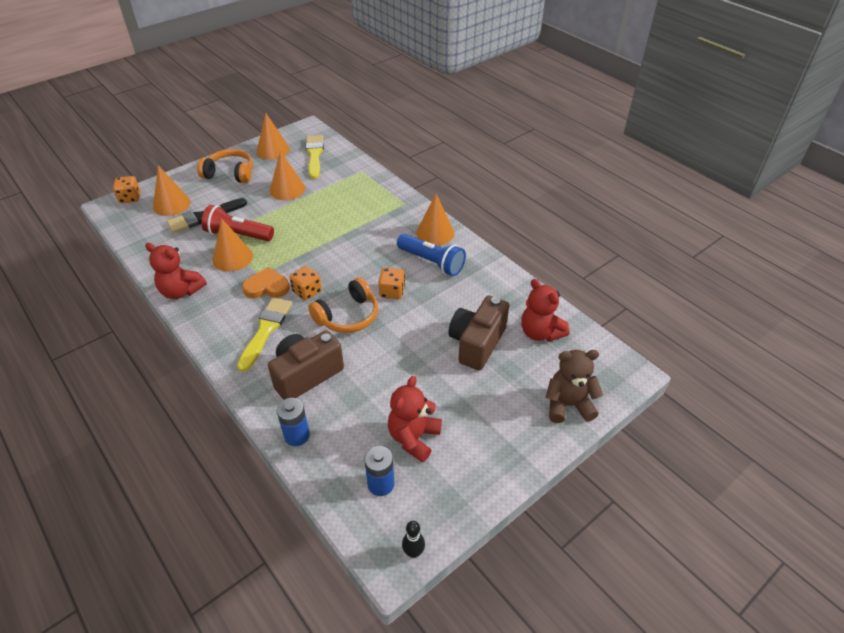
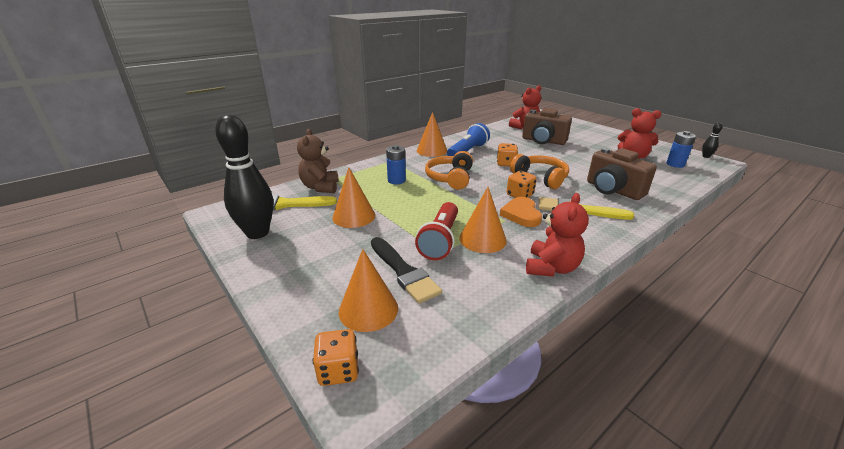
camera: 90 degrees left, 15 degrees down
orange headphones [197,149,253,183] -> orange headphones moved to [425,151,473,190]
orange cone [256,113,290,160] -> black bowling pin [215,115,273,239]
blue battery [277,398,310,446] -> blue battery moved to [386,145,406,184]
brown teddy bear [546,350,603,423] -> brown teddy bear moved to [297,129,339,193]

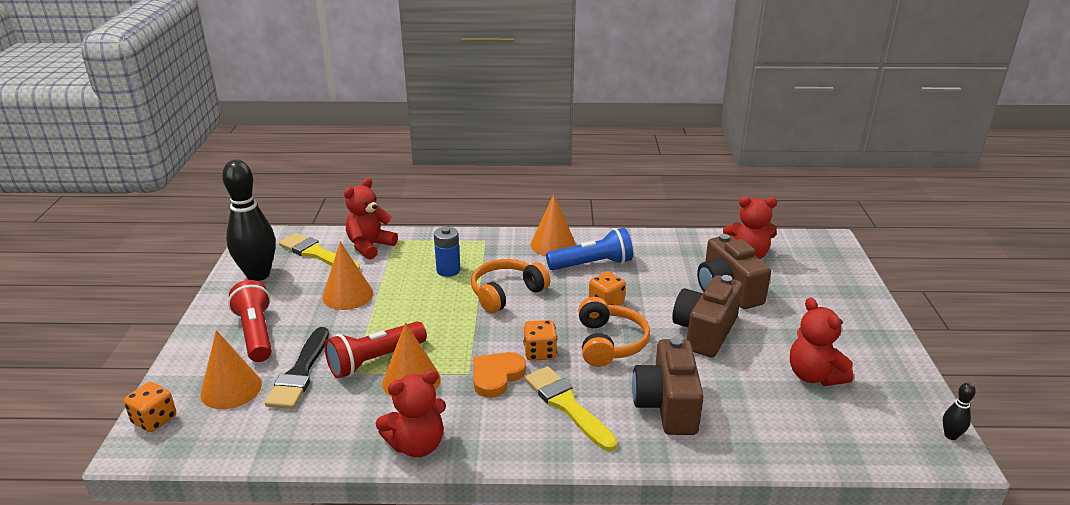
camera: 40 degrees right, 0 degrees up
brown teddy bear [297,129,339,193] -> red teddy bear [344,178,398,259]
blue battery [666,131,696,168] -> none
none -> red flashlight [228,280,272,362]
none -> brown camera [672,275,742,358]

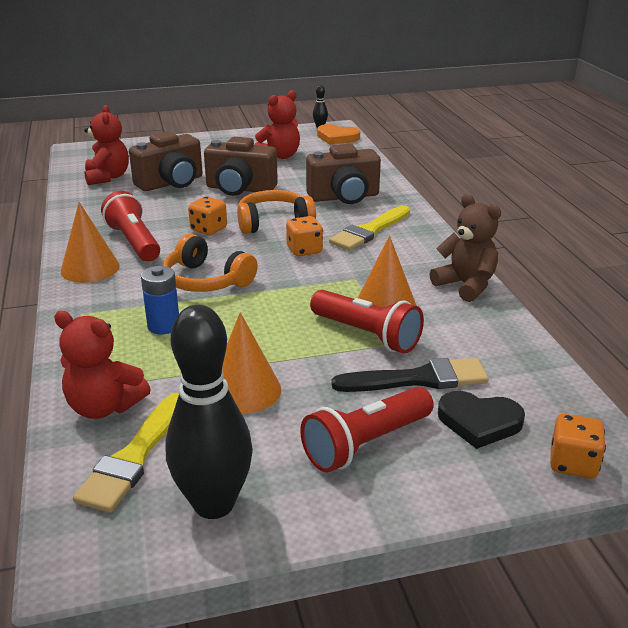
camera: 105 degrees left, 0 degrees up
orange cone [200,330,262,409] -> black heart [438,391,525,449]
red teddy bear [376,370,446,457] -> brown teddy bear [430,194,501,302]
orange heart [473,352,526,398] -> orange heart moved to [317,124,360,145]
blue flashlight [546,228,633,270] -> red flashlight [101,191,160,262]

